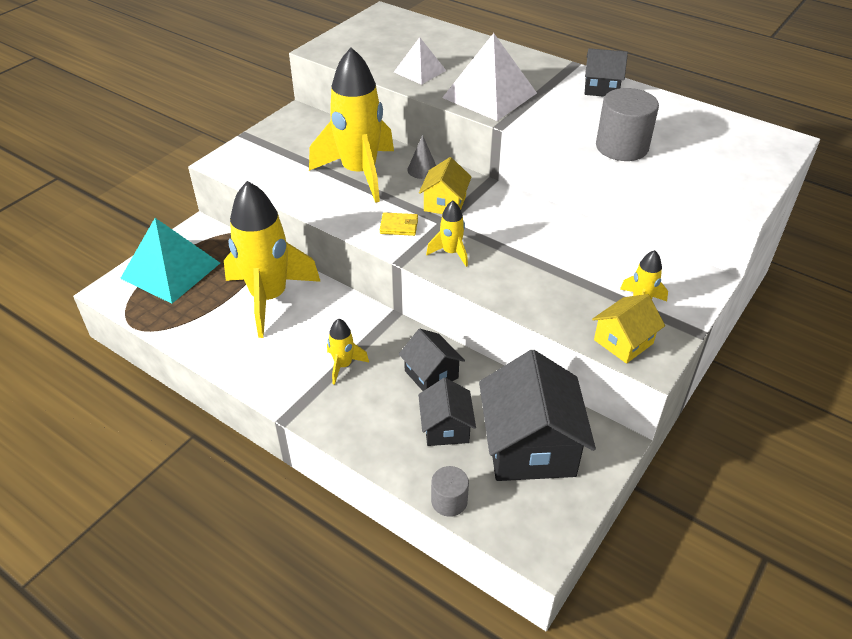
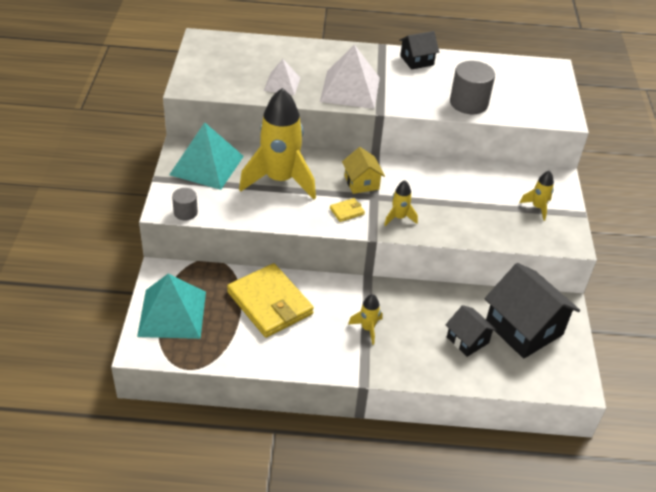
camera: 35 degrees left, 0 degrees up
yellow rocket [224,181,321,338] -> yellow wallet [227,263,314,338]
black house [399,329,465,391] -> none
grey cone [407,135,436,179] -> none
grey cylinder [431,466,469,517] -> grey cylinder moved to [172,188,198,220]
yellow house [592,294,665,364] -> none
none -> turquoise pyramid [169,122,244,190]

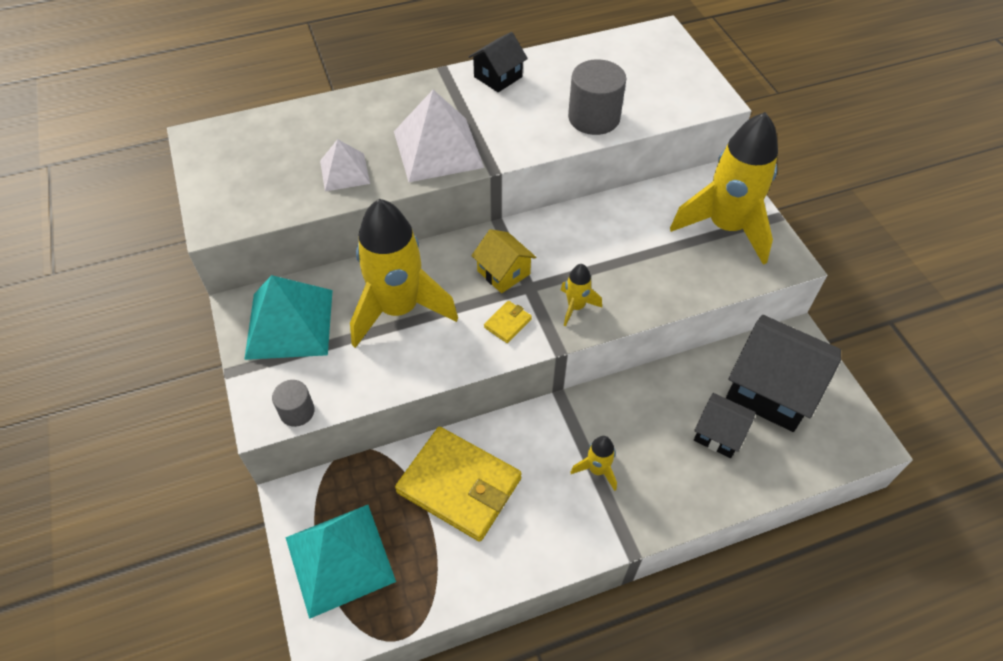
camera: 20 degrees left, 10 degrees up
yellow rocket [519,171,554,221] -> yellow rocket [670,112,778,265], size x2.30

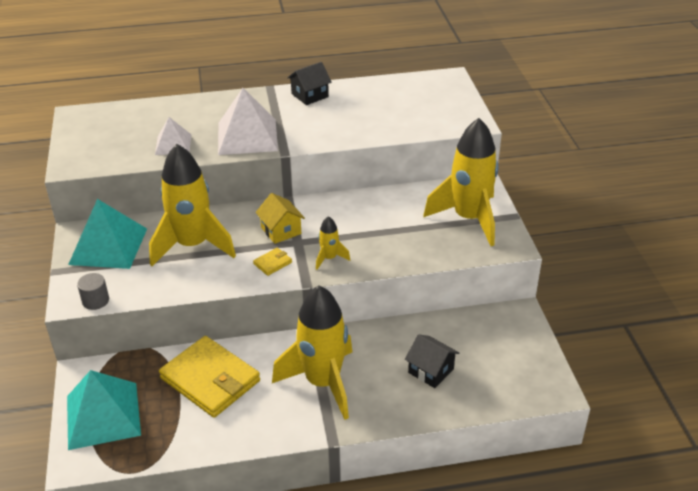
camera: 10 degrees right, 15 degrees down
grey cylinder [568,59,626,135] -> none
yellow rocket [571,436,617,491] -> yellow rocket [272,285,352,420], size x2.30
black house [726,315,841,432] -> none

